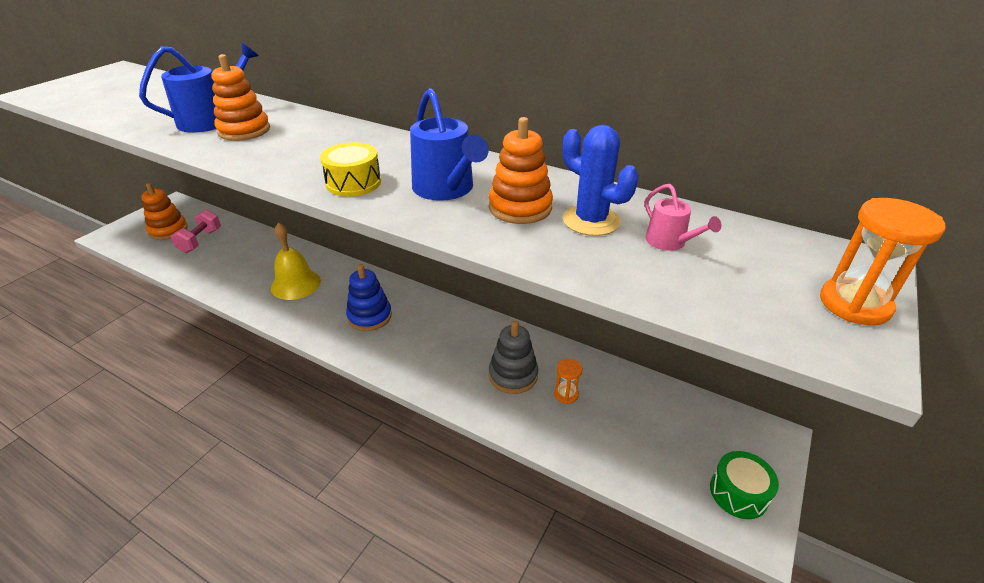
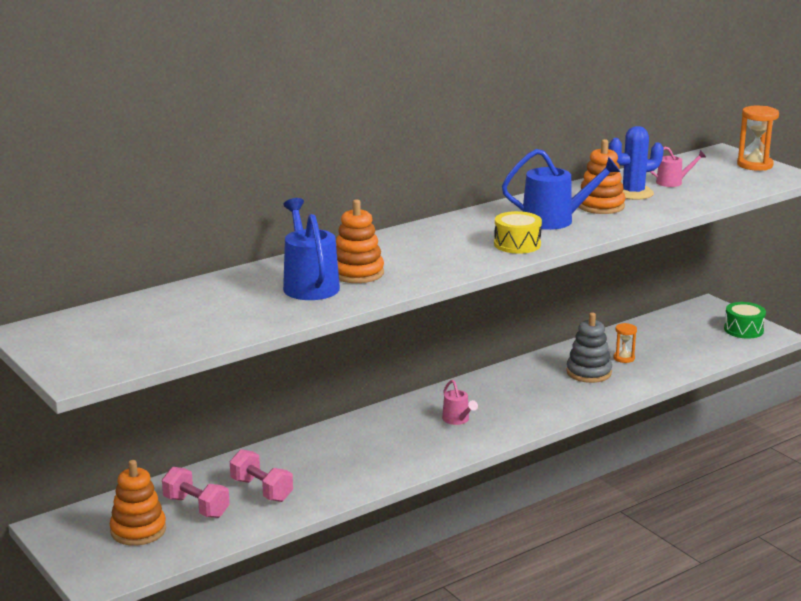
camera: 65 degrees left, 15 degrees down
yellow bell [271,223,321,300] -> none
blue stacking toy [346,264,392,331] -> pink watering can [442,380,478,425]
none -> pink dumbbell [230,449,293,502]

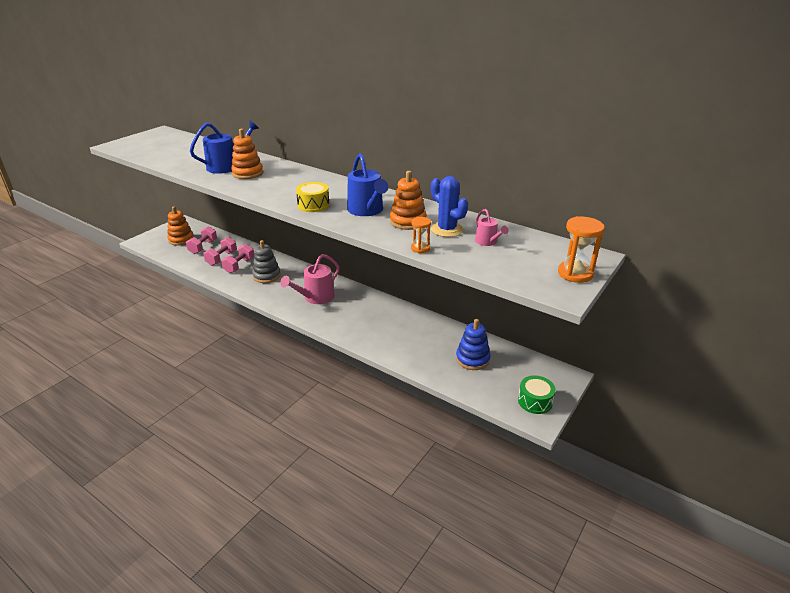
camera: 70 degrees right, 10 degrees up
pink watering can [442,380,478,425] -> pink watering can [280,254,339,304], size x1.84
grey stacking toy [566,312,612,383] -> grey stacking toy moved to [252,240,281,283]
orange hourglass [614,323,637,363] -> orange hourglass moved to [411,217,431,253]
none -> pink dumbbell [221,244,254,273]
none -> blue stacking toy [456,319,490,370]

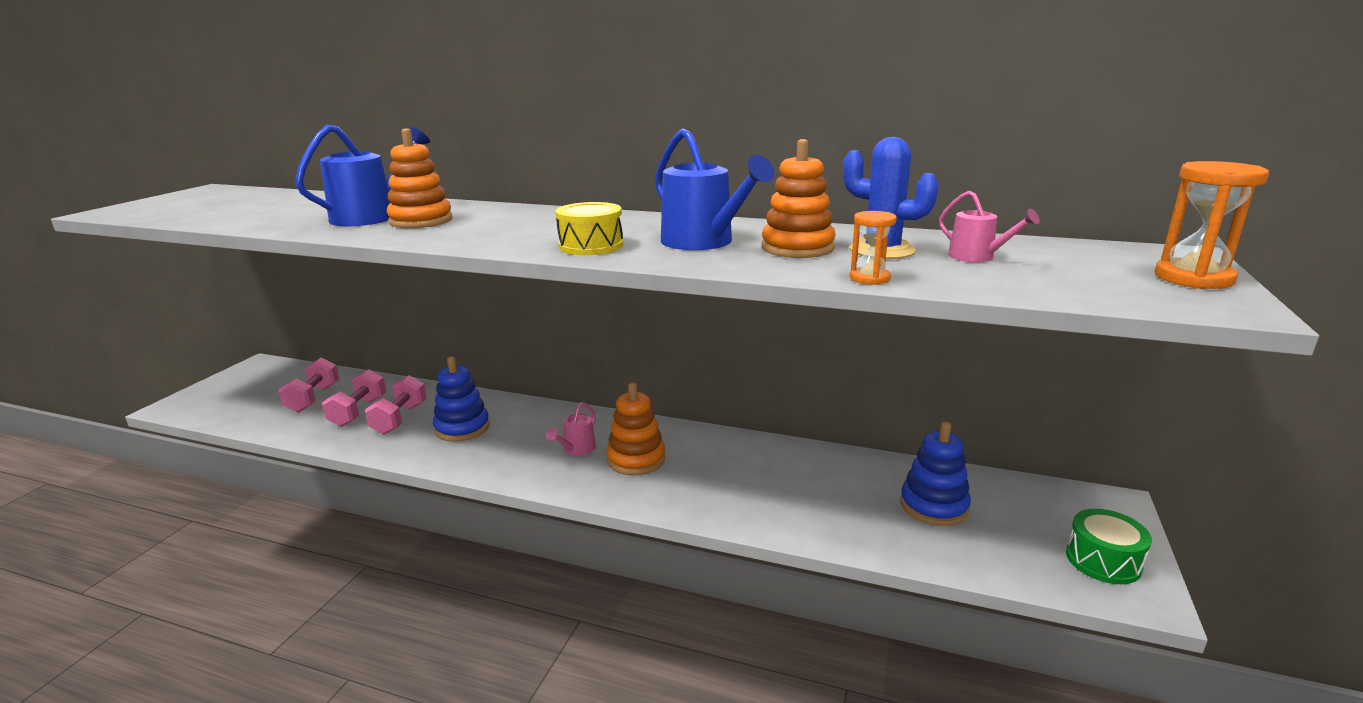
camera: 15 degrees left, 10 degrees down
orange stacking toy [167,206,194,246] -> orange stacking toy moved to [606,383,665,476]
grey stacking toy [252,240,281,283] -> blue stacking toy [433,356,490,442]
pink watering can [280,254,339,304] -> pink watering can [546,402,596,456], size x0.54

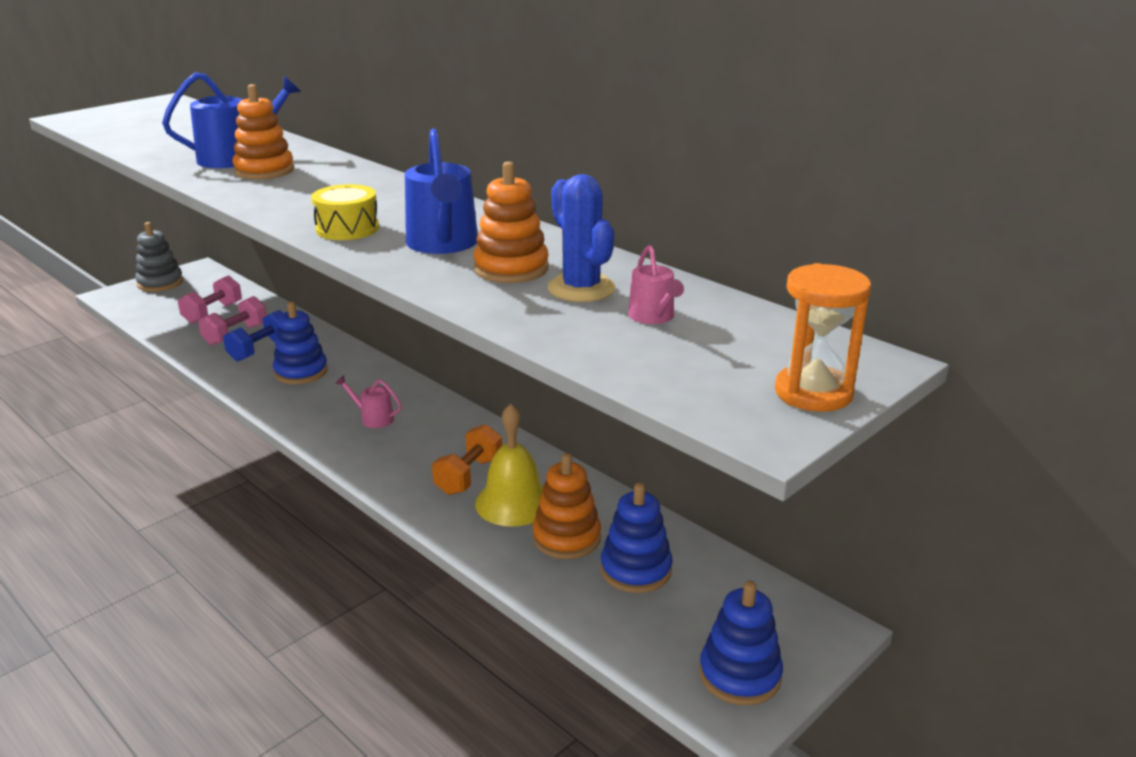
camera: 25 degrees right, 5 degrees up
pink dumbbell [365,375,427,435] -> blue dumbbell [223,310,283,362]
pink watering can [546,402,596,456] -> pink watering can turned 60 degrees clockwise [335,375,402,428]
orange stacking toy [606,383,665,476] -> orange stacking toy moved to [533,453,601,559]
orange hourglass [850,211,897,285] -> none
green drum [1066,509,1152,584] -> blue stacking toy [699,581,783,706]
none -> grey stacking toy [135,222,183,292]
none -> orange dumbbell [432,424,502,495]
none -> yellow bell [475,403,543,527]

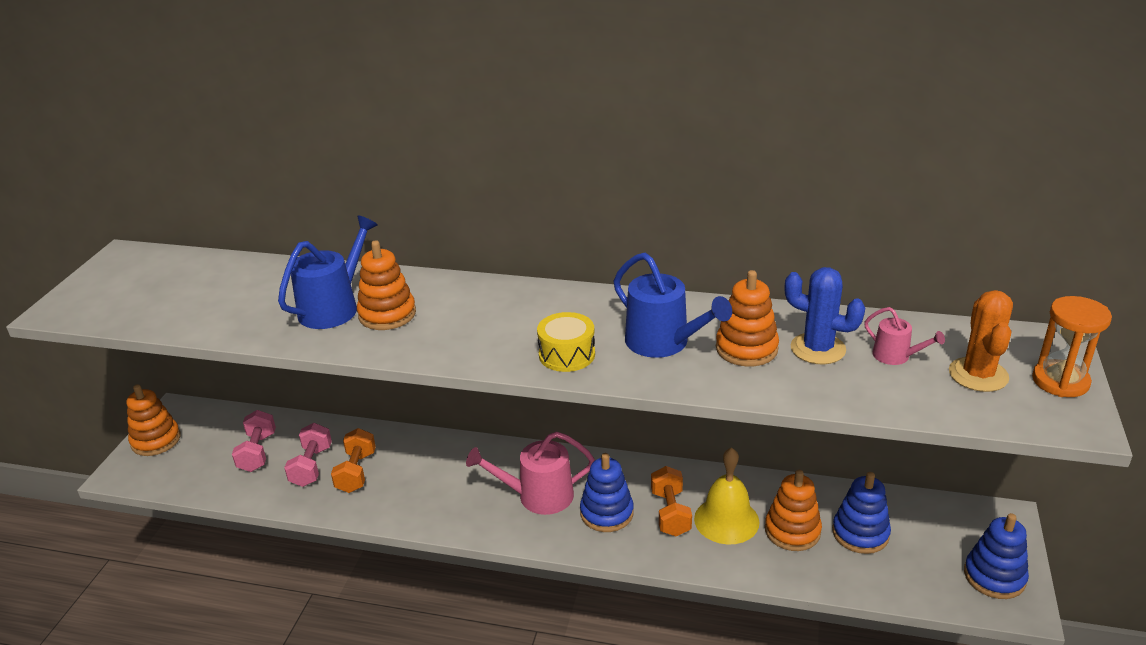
camera: 30 degrees left, 5 degrees up
grey stacking toy [135,222,183,292] -> orange stacking toy [127,384,181,456]
blue dumbbell [223,310,283,362] -> orange dumbbell [331,428,376,493]
blue stacking toy [273,302,328,384] -> blue stacking toy moved to [580,453,634,532]
pink watering can [335,375,402,428] -> pink watering can [466,432,595,515], size x1.84
none -> orange cactus [949,290,1013,392]

